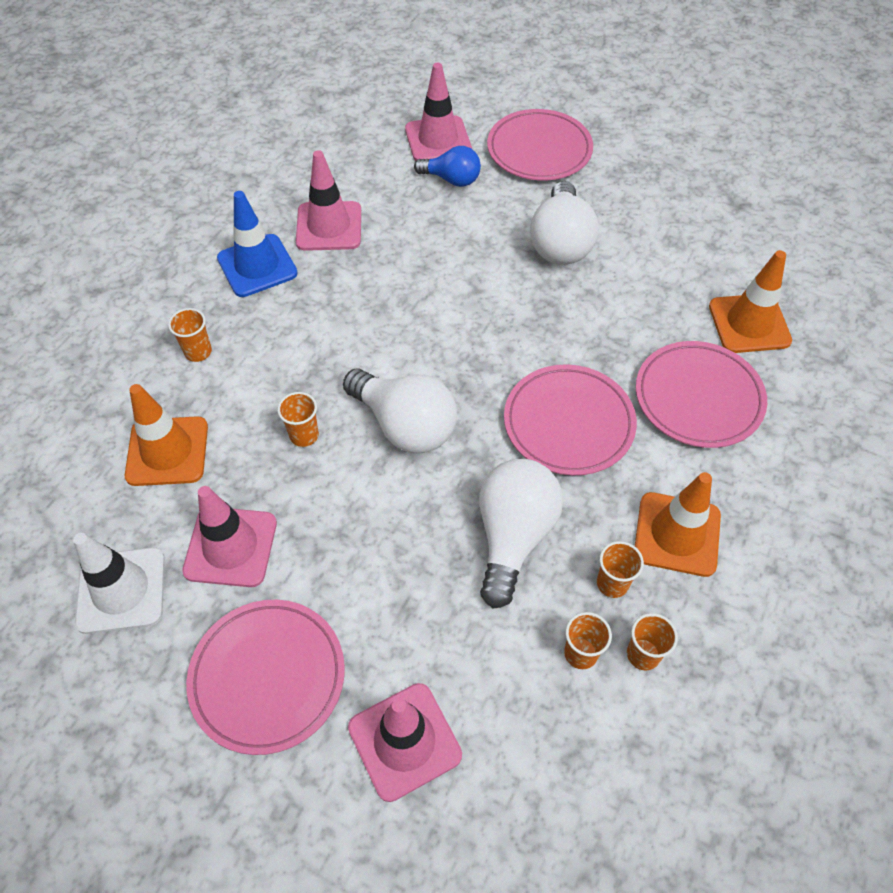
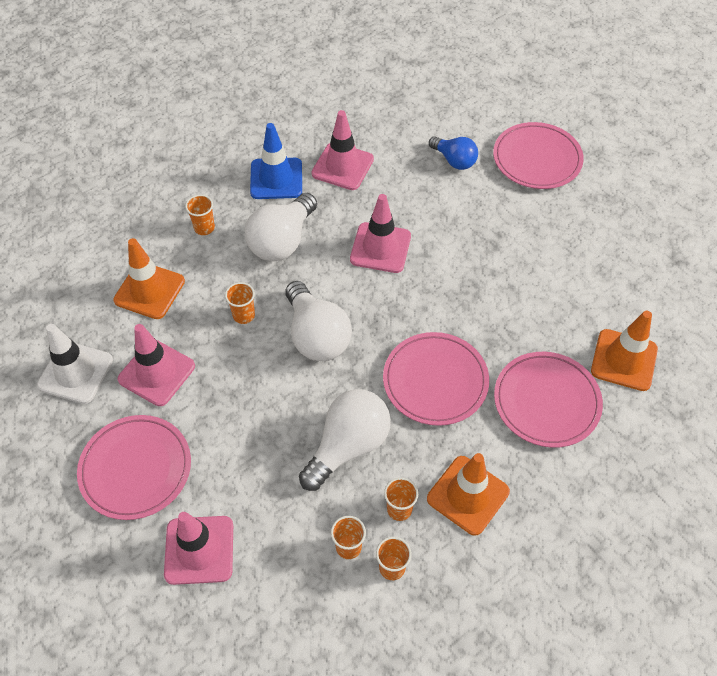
camera: 25 degrees right, 0 degrees up
pink traffic cone [405,63,472,161] -> pink traffic cone moved to [350,194,411,273]
white light bulb [530,181,599,265] -> white light bulb moved to [245,193,317,261]

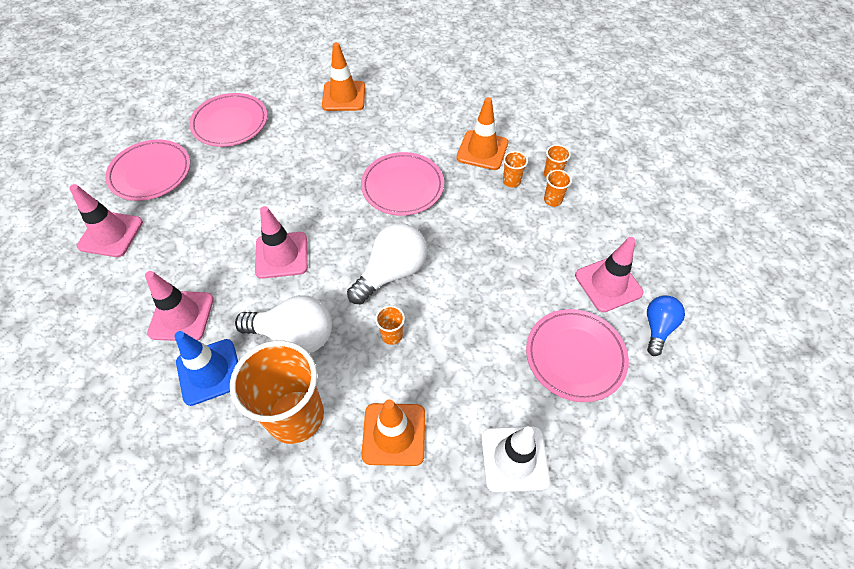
camera: 110 degrees left, 0 degrees up
pink traffic cone [117,324,195,406] -> pink traffic cone moved to [69,184,143,257]
orange cup [185,195,215,235] -> orange cup [230,341,324,444], size x2.44
white light bulb [299,389,391,491] -> none
blue light bulb [429,136,478,170] -> blue light bulb moved to [647,295,685,356]
pink plate [494,352,603,448] -> pink plate moved to [189,93,268,147]

